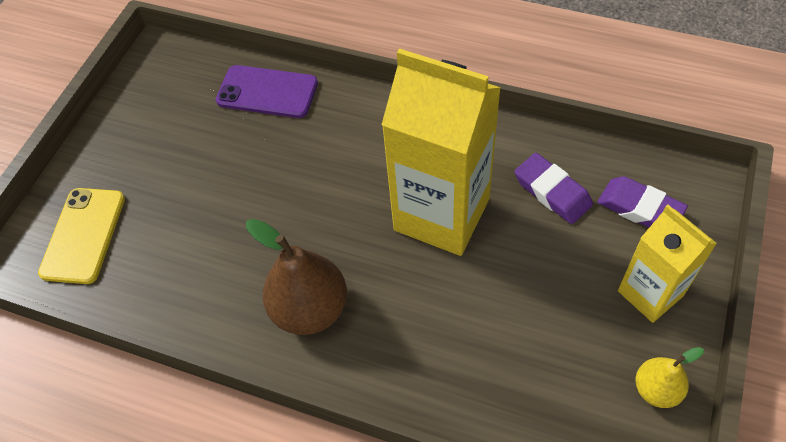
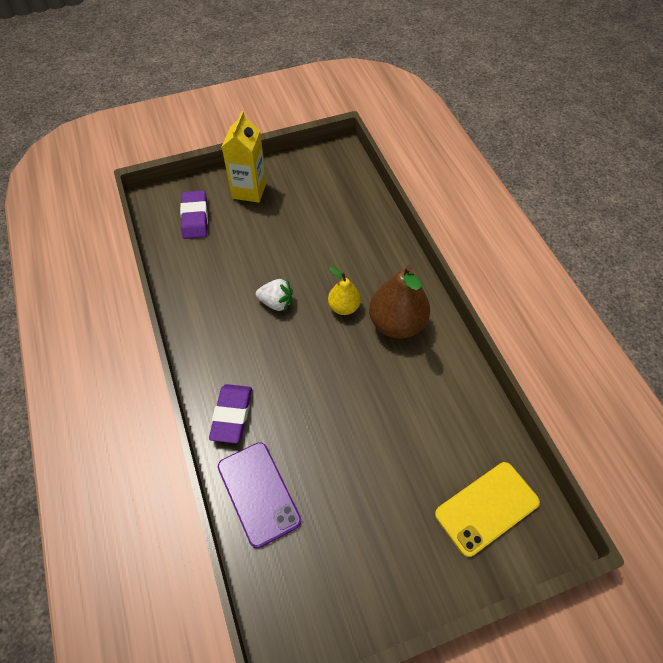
camera: 135 degrees left, 0 degrees up
yellow carton [382,48,501,256] -> white strawberry [256,279,293,311]
purple eraser [515,153,593,224] -> purple eraser moved to [209,384,252,443]
yellow pear [636,347,704,408] -> yellow pear moved to [328,266,361,315]

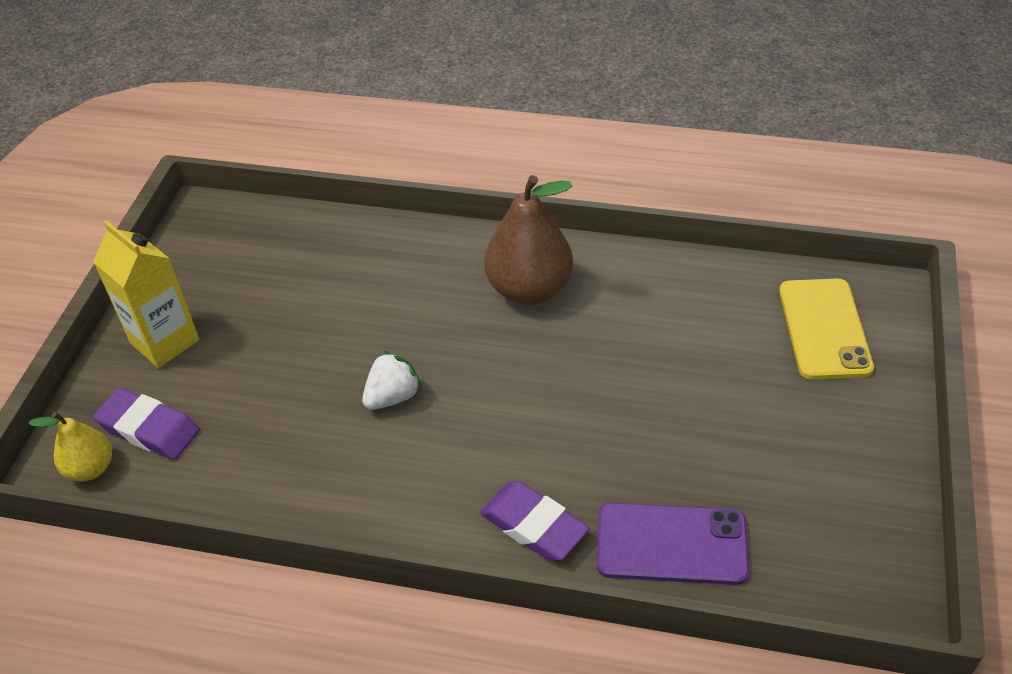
camera: 55 degrees left, 10 degrees down
yellow pear [328,266,361,315] -> yellow pear moved to [28,412,112,481]

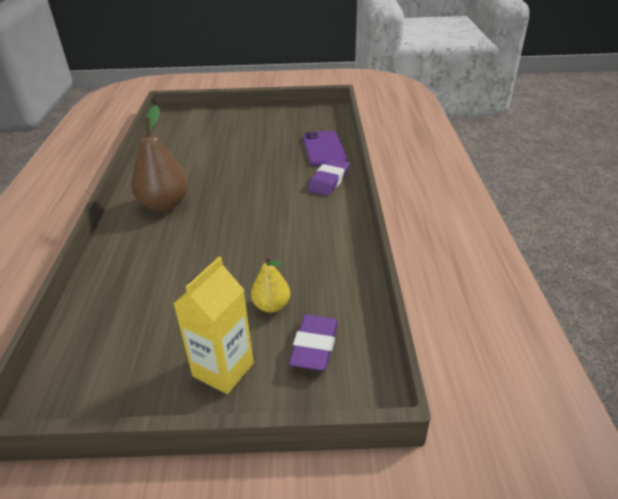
camera: 105 degrees left, 10 degrees down
yellow pear [28,412,112,481] -> yellow pear moved to [251,255,290,313]
white strawberry [362,351,422,410] -> none
yellow phone [779,279,874,380] -> none

